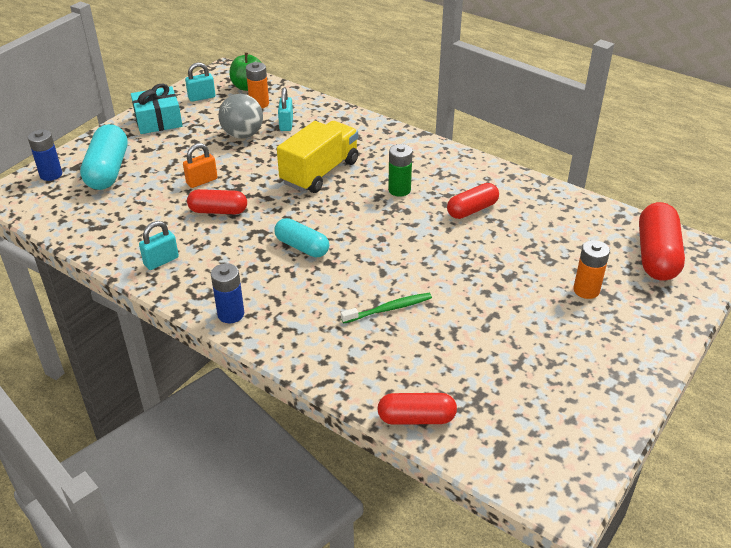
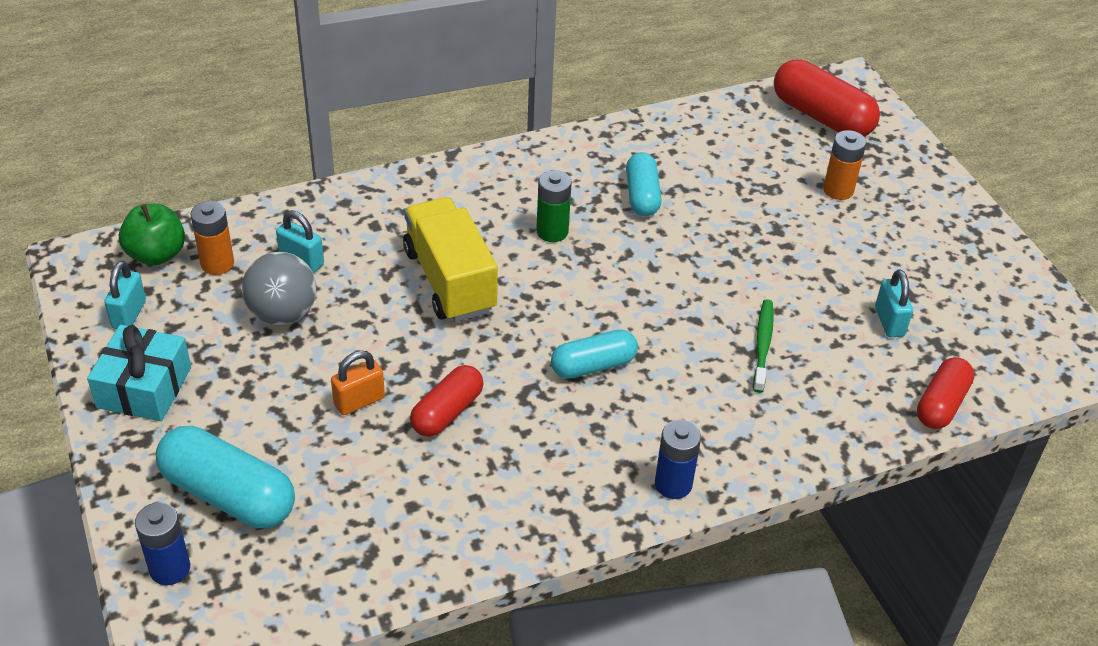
camera: 60 degrees left, 5 degrees up
turquoise padlock [139,221,179,270] -> turquoise padlock moved to [875,269,913,337]
orange padlock [183,143,217,188] -> orange padlock turned 60 degrees clockwise [331,351,385,415]
red capsule [447,183,499,219] -> turquoise capsule [626,152,662,216]

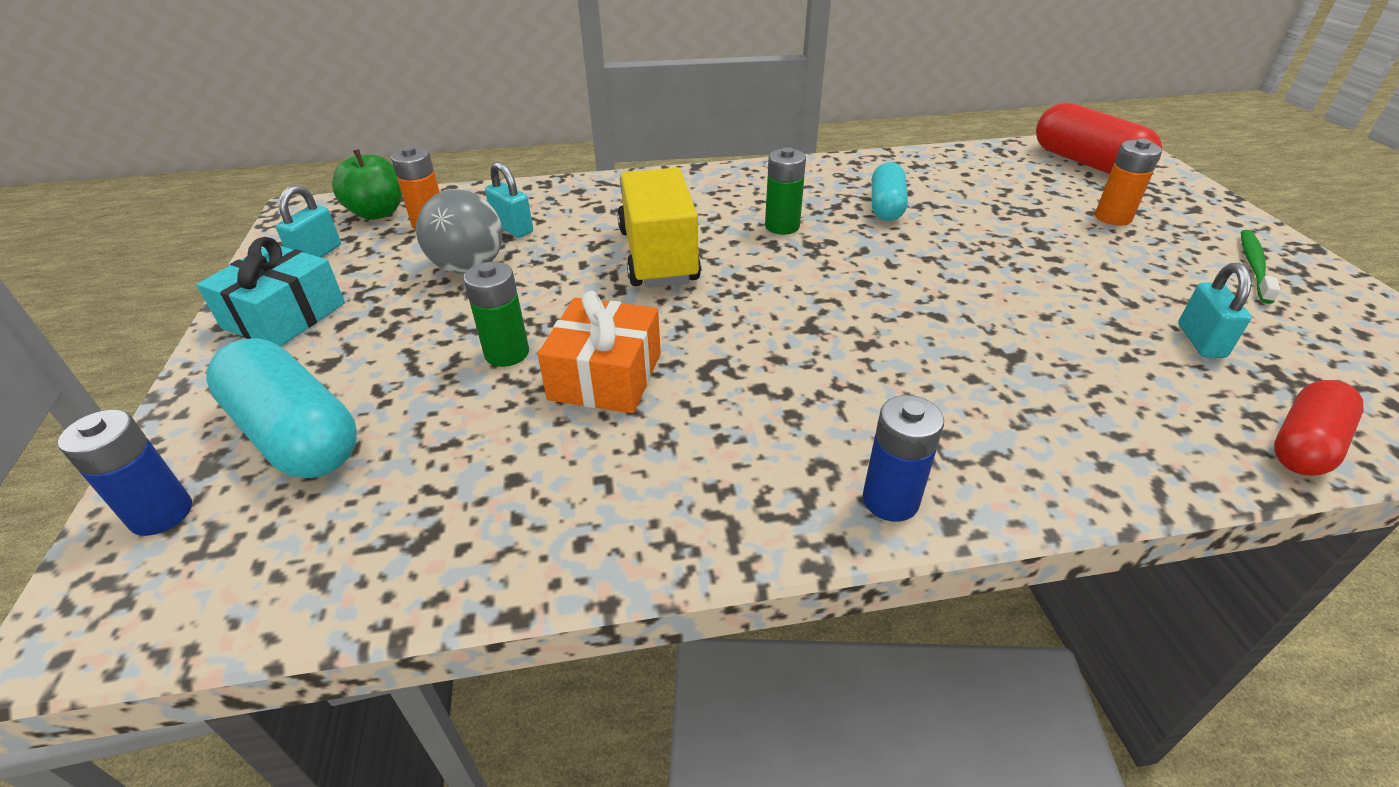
camera: 15 degrees right, 5 degrees down
orange padlock [331,351,385,415] -> green battery [464,262,529,367]
red capsule [410,365,484,437] -> orange gift [538,291,661,413]
turquoise capsule [551,330,638,379] -> none
green toothbrush [753,300,774,393] -> green toothbrush moved to [1241,230,1281,304]

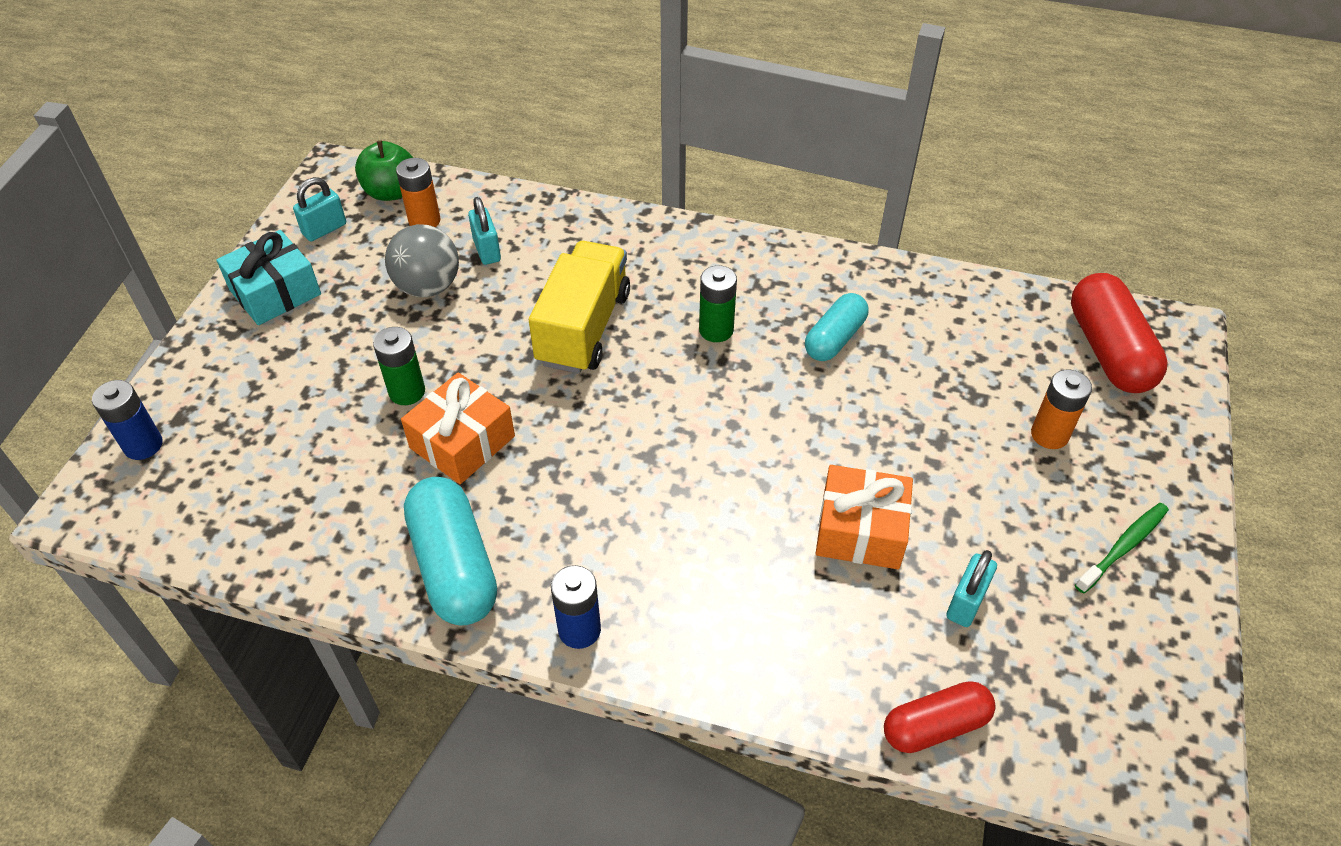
camera: 25 degrees right, 10 degrees up
turquoise capsule [206,338,357,478] -> turquoise capsule moved to [404,477,497,626]
none -> orange gift [816,465,913,569]

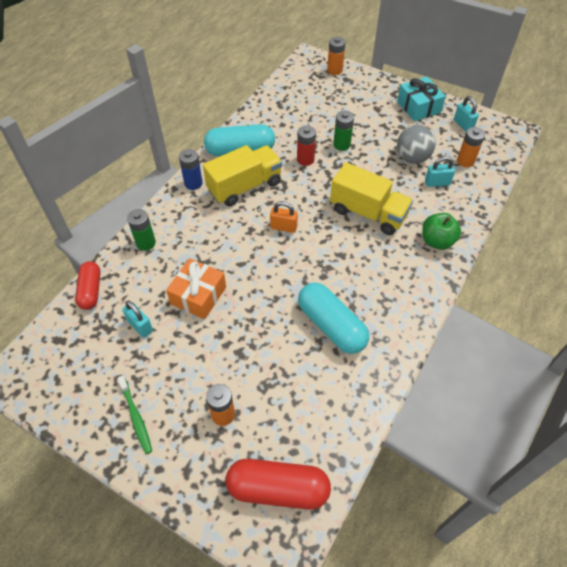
camera: 105 degrees right, 5 degrees up
blue battery [92,380,163,460] -> orange battery [327,37,345,75]
green apple [355,141,413,201] -> green apple moved to [422,213,461,250]
orange gift [401,373,515,484] -> red battery [297,125,316,166]
green battery [699,265,737,342] -> green battery moved to [127,209,156,251]
turquoise capsule [805,293,868,361] -> turquoise capsule [298,283,369,354], size x1.57
none -> yellow truck [203,145,282,206]
none -> orange padlock [270,201,298,233]

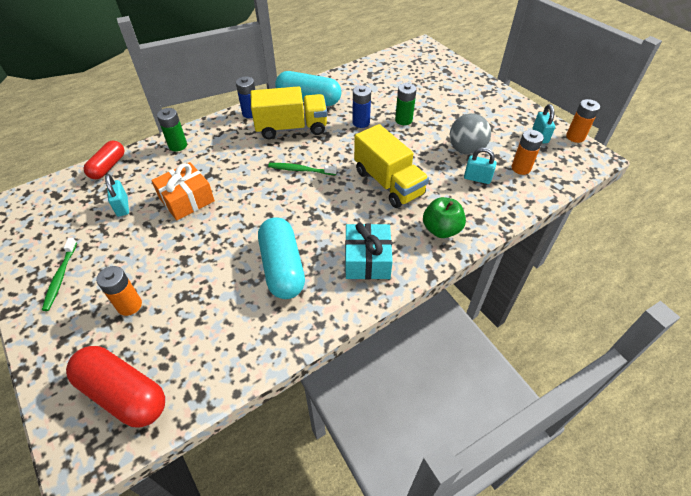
camera: 25 degrees right, 5 degrees down
orange padlock [270,201,298,233] -> green toothbrush [268,163,337,175]
red battery [297,125,316,166] -> blue battery [352,85,371,128]
orange battery [327,37,345,75] -> orange battery moved to [566,99,600,143]
turquoise gift [397,77,446,121] -> turquoise gift moved to [345,223,393,280]

